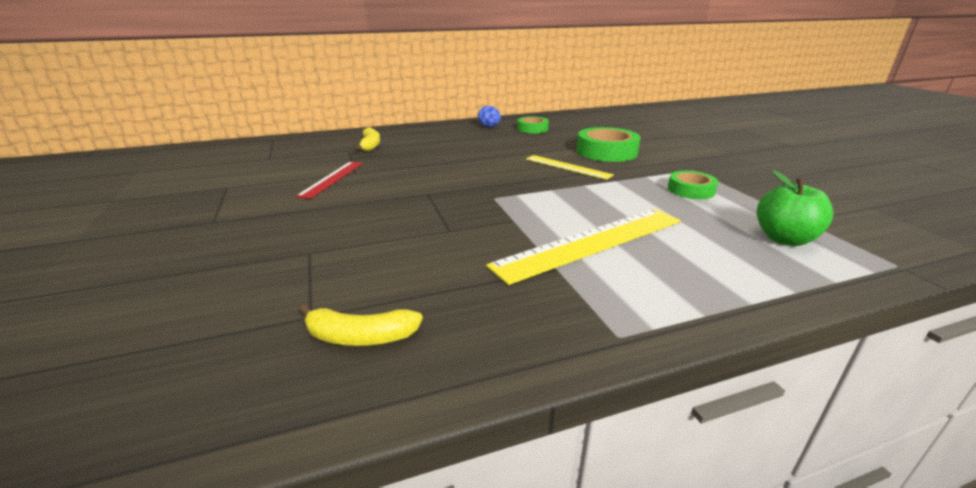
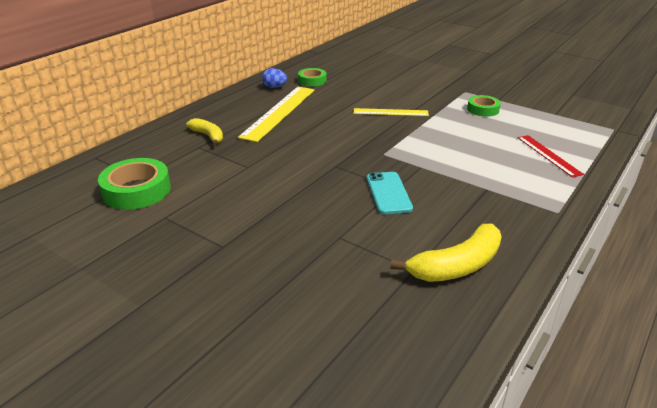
camera: 35 degrees left, 5 degrees up
red ruler [295,162,363,199] -> red ruler moved to [518,135,584,178]
yellow banana [299,305,423,346] -> yellow banana [391,224,502,282], size x1.61
yellow ruler [486,209,681,285] -> yellow ruler moved to [238,87,315,142]
green tape [577,127,640,162] -> green tape moved to [98,158,171,210]
green apple [757,170,833,246] -> none
none -> turquoise phone [367,172,413,214]

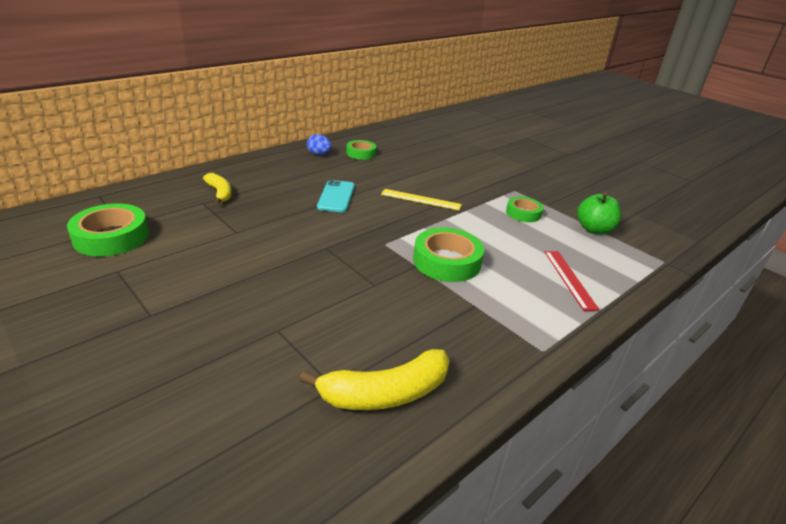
camera: 10 degrees right, 0 degrees up
yellow ruler [238,87,315,142] -> none
turquoise phone [367,172,413,214] -> turquoise phone moved to [317,180,355,212]
none -> green tape [413,228,484,282]
none -> green apple [577,193,621,234]

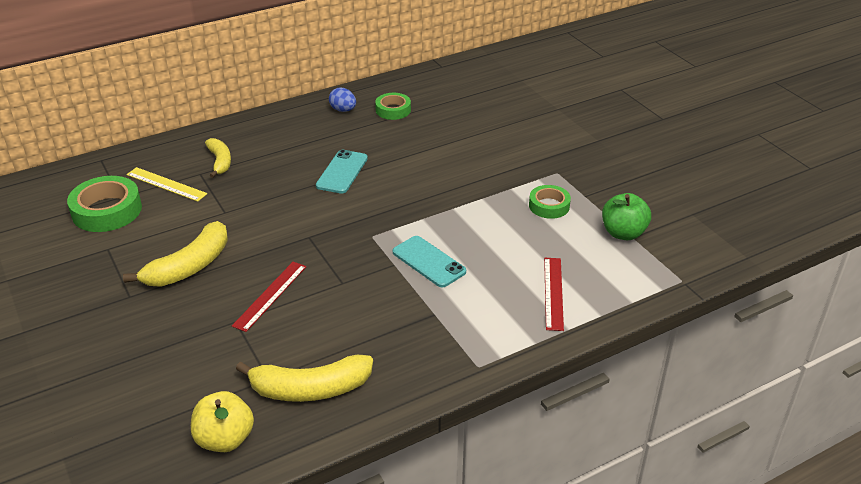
camera: 15 degrees right, 5 degrees up
yellow ruler [381,189,462,210] -> yellow ruler moved to [127,167,208,202]
green tape [413,228,484,282] -> turquoise phone [393,236,466,287]
none -> yellow banana [123,221,228,287]
none -> yellow apple [191,391,254,452]
none -> red ruler [232,262,307,332]

